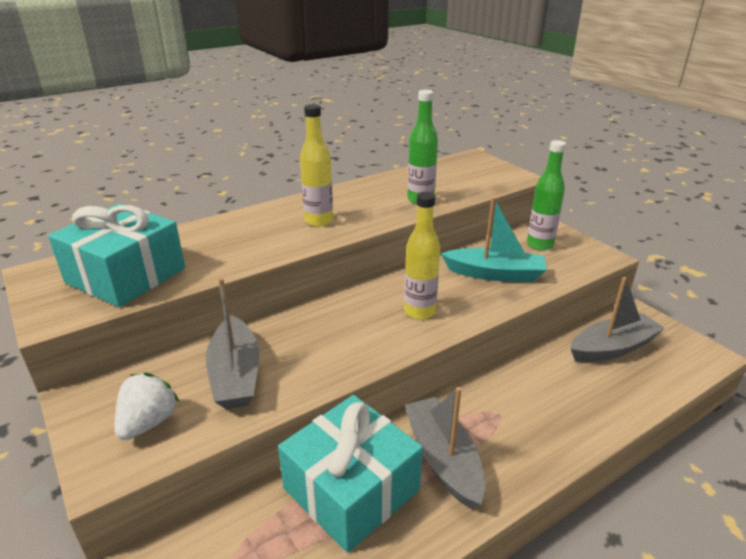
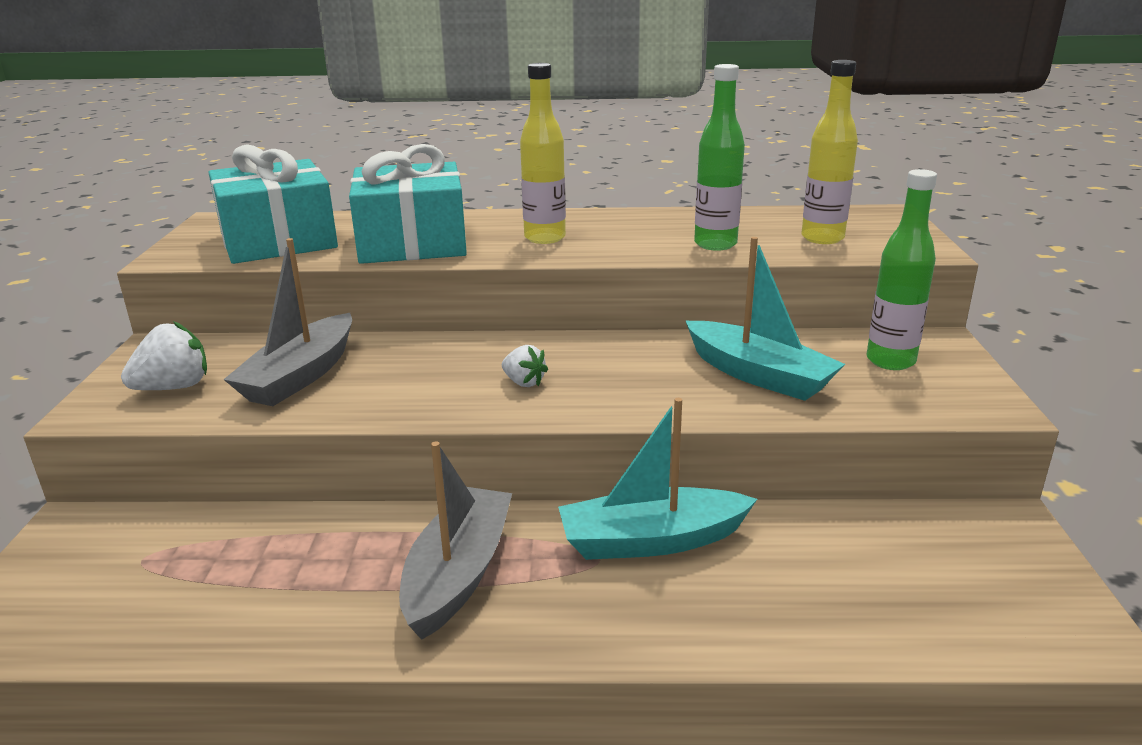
camera: 35 degrees right, 5 degrees down
turquoise gift [278,395,423,553] -> turquoise gift moved to [349,144,467,264]
yellow bottle [404,192,440,320] -> yellow bottle moved to [801,60,858,244]
grey boat [570,277,665,362] -> none
none -> white strawberry [502,345,548,387]
none -> turquoise boat [558,398,757,560]

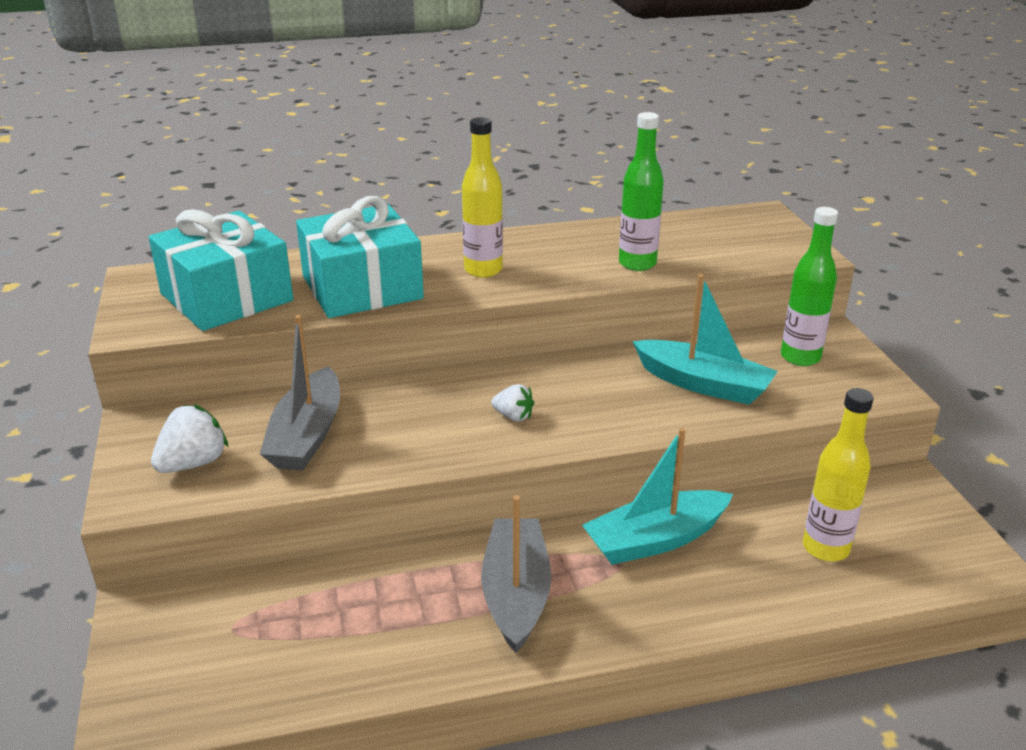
camera: 15 degrees left, 5 degrees up
yellow bottle [801,60,858,244] -> yellow bottle moved to [803,388,874,561]

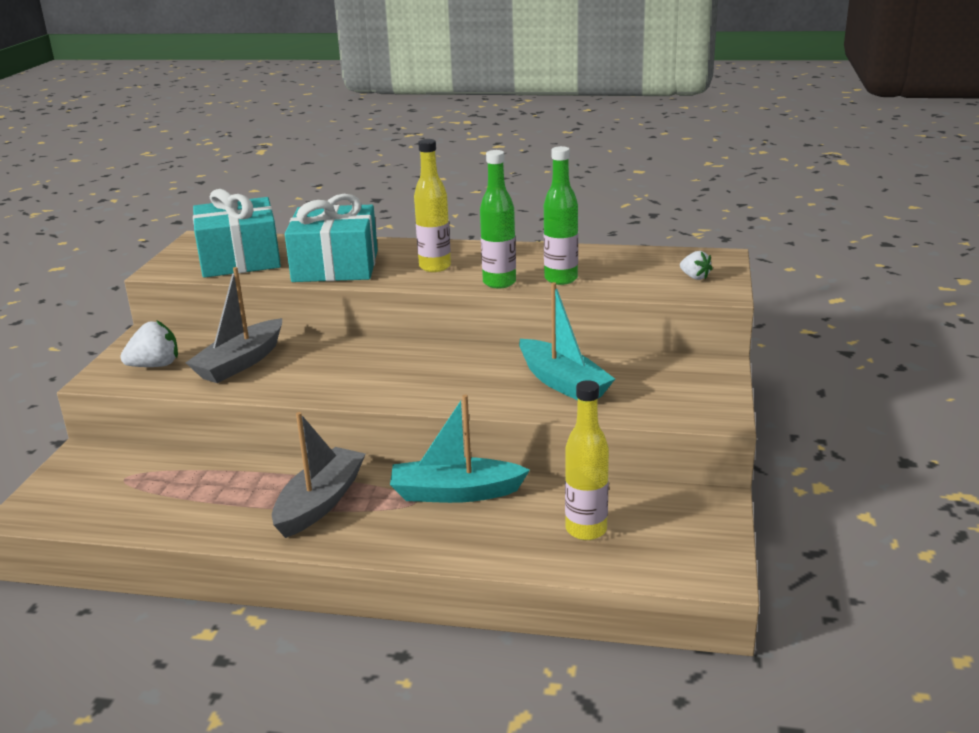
camera: 25 degrees right, 5 degrees down
white strawberry [491,384,534,422] -> white strawberry moved to [680,251,713,280]
green bottle [781,207,838,366] -> green bottle moved to [480,150,516,288]

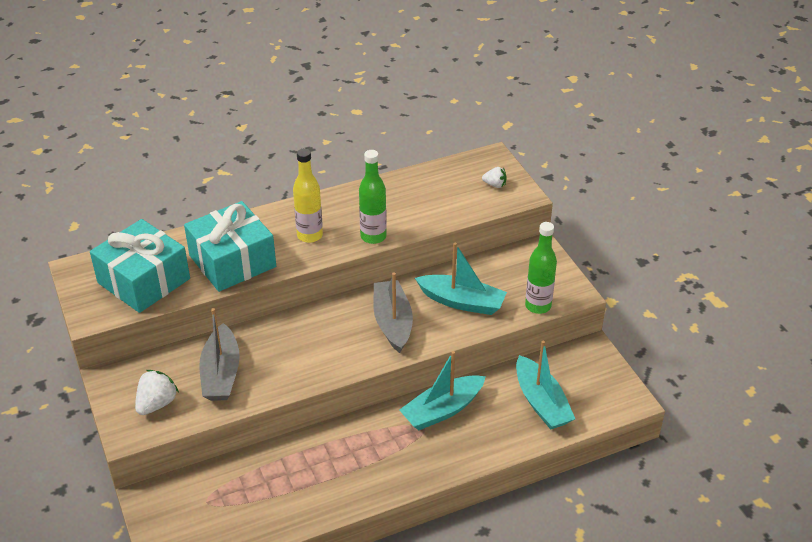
camera: 35 degrees left, 15 degrees up
grey boat [272,412,366,538] -> grey boat moved to [373,272,413,353]
green bottle [544,146,578,285] -> green bottle moved to [525,222,557,314]
yellow bottle [565,380,609,540] -> turquoise boat [516,341,575,430]

